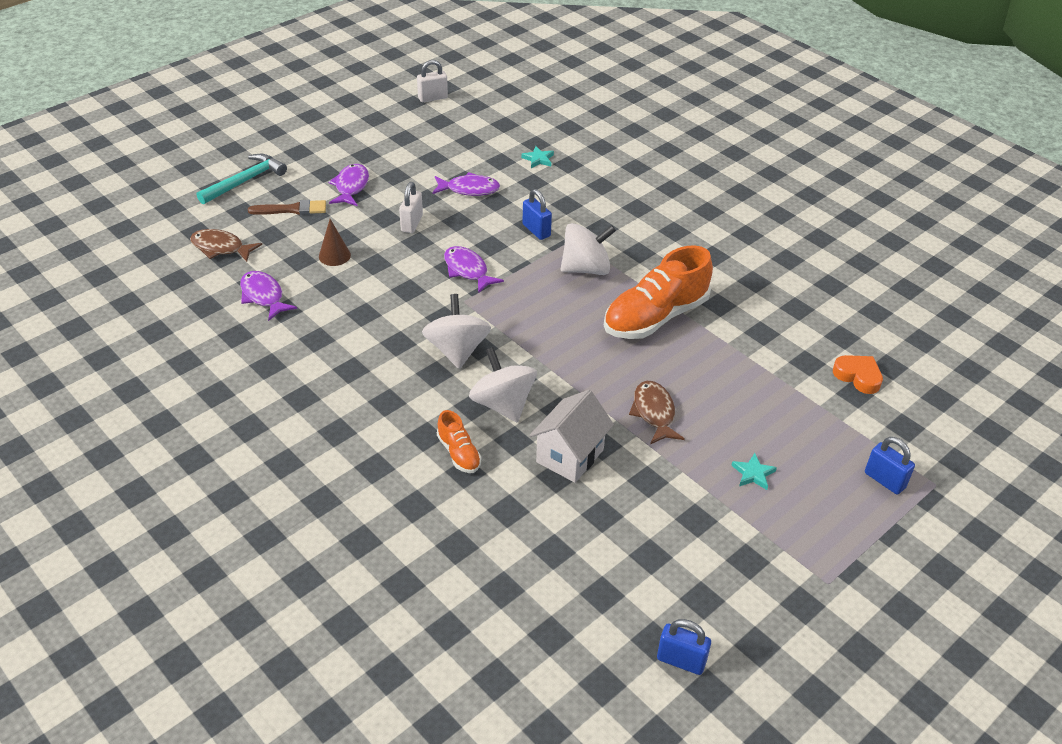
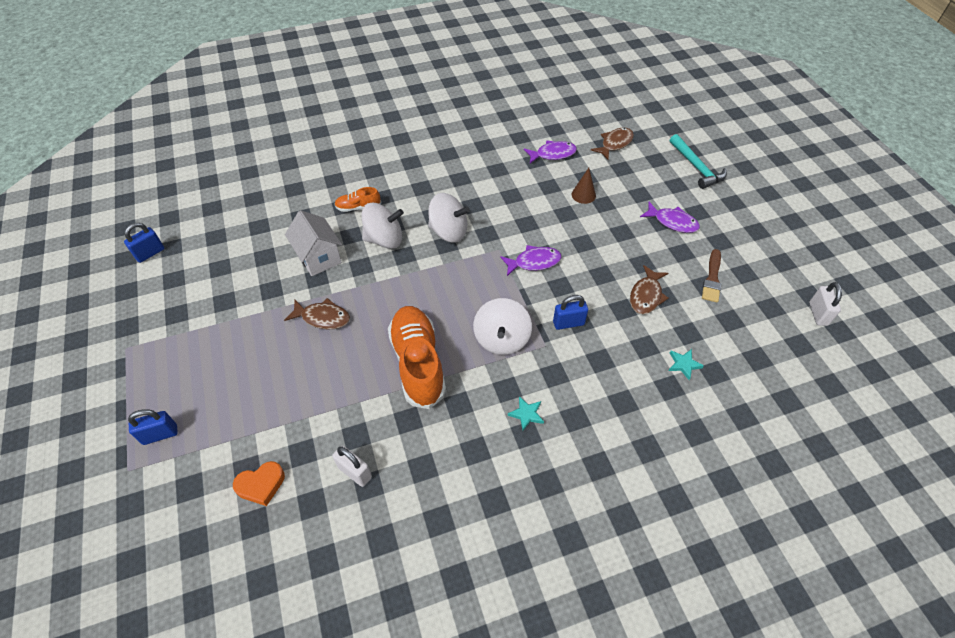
camera: 115 degrees right, 10 degrees up
brown brush [248,200,326,215] -> brown brush moved to [702,249,721,303]
white padlock [399,182,423,233] -> white padlock moved to [332,445,372,487]
purple fish [432,172,500,196] -> brown fish [630,265,669,314]
turquoise star [731,453,777,490] -> turquoise star moved to [508,396,544,431]

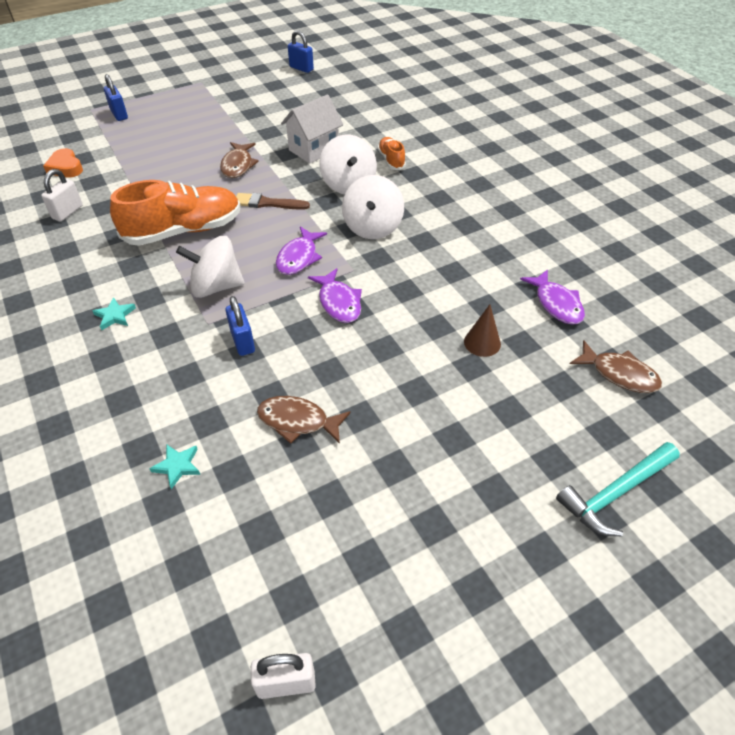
camera: 80 degrees right, 5 degrees down
purple fish [640,202,700,233] -> purple fish moved to [276,227,327,275]
brown brush [702,249,721,303] -> brown brush moved to [236,193,310,210]

